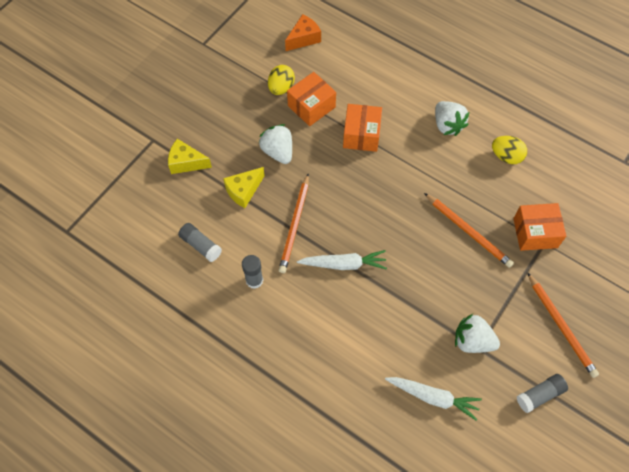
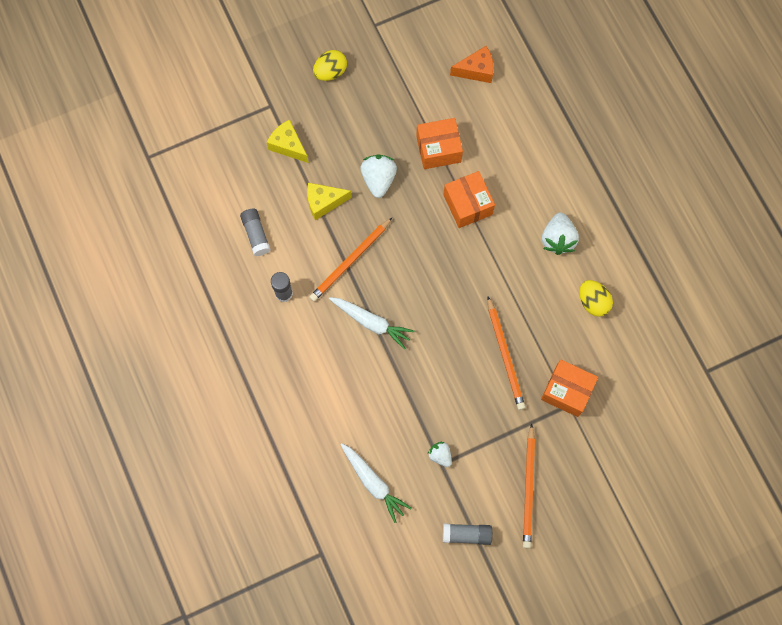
camera: 30 degrees right, 10 degrees up
yellow egg [268,65,295,95] -> yellow egg moved to [313,50,347,81]
orange box [343,104,382,152] -> orange box turned 60 degrees counterclockwise [443,171,495,228]
white strawberry [455,314,500,353] -> white strawberry [427,442,452,467], size x0.59

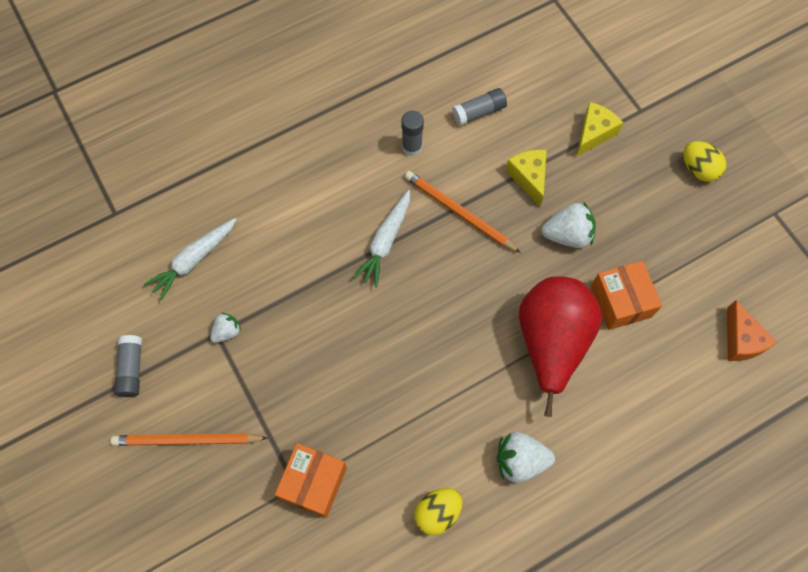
camera: 85 degrees right, 5 degrees down
orange box [443,171,495,228] -> red pear [519,276,602,417]
orange pencil [488,296,525,410] -> none

